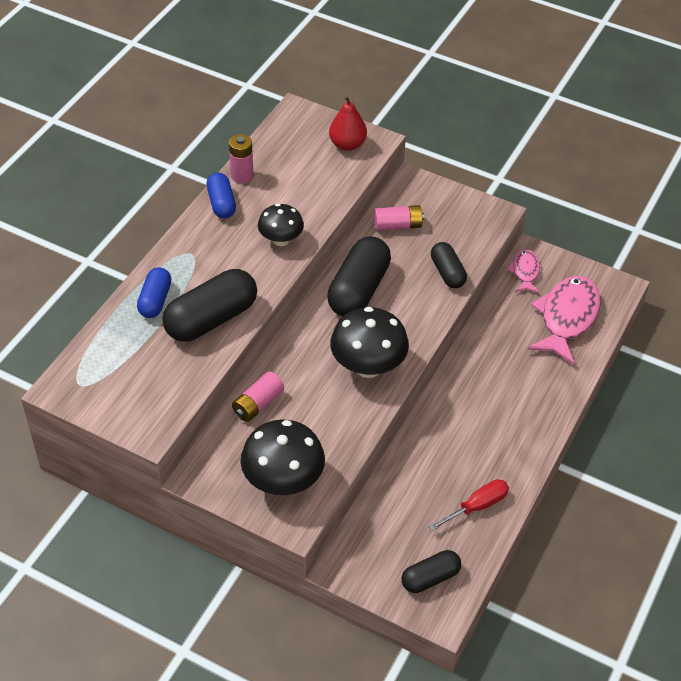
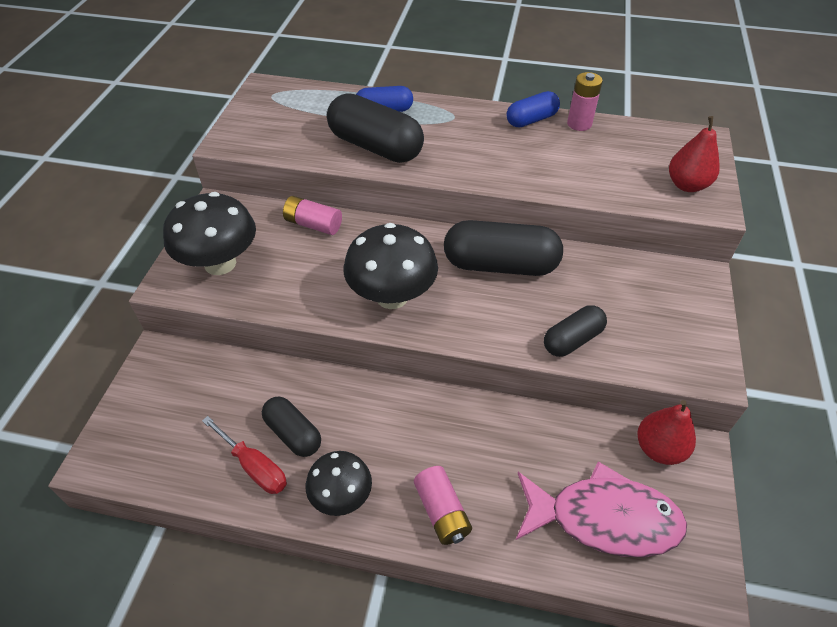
camera: 75 degrees right, 0 degrees up
black mushroom [258,204,304,246] -> black mushroom moved to [306,451,372,516]
pink battery [374,205,424,231] -> pink battery moved to [414,466,472,545]
black capsule [401,550,461,593] -> black capsule moved to [262,397,321,457]
pink fish [507,249,540,293] -> red pear [637,400,696,465]

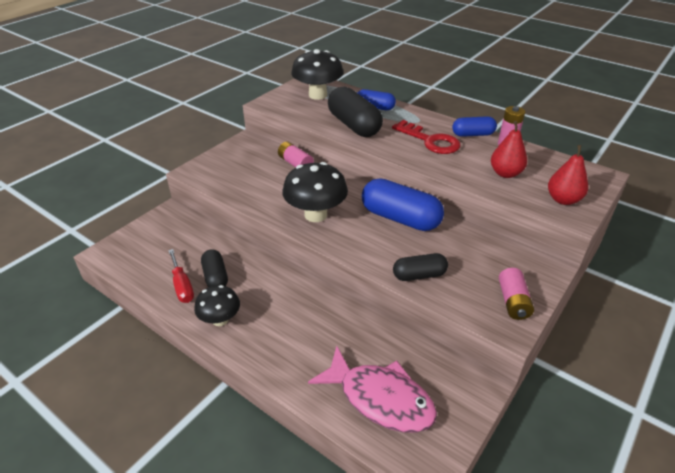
camera: 25 degrees right, 10 degrees down
black mushroom [163,192,256,275] -> black mushroom moved to [291,49,343,100]
pink battery [414,466,472,545] -> pink battery moved to [499,268,534,320]
black capsule [444,220,563,276] -> blue capsule [362,178,444,231]
red pear [637,400,696,465] -> red pear moved to [491,121,527,178]
none -> red key [392,120,461,154]

